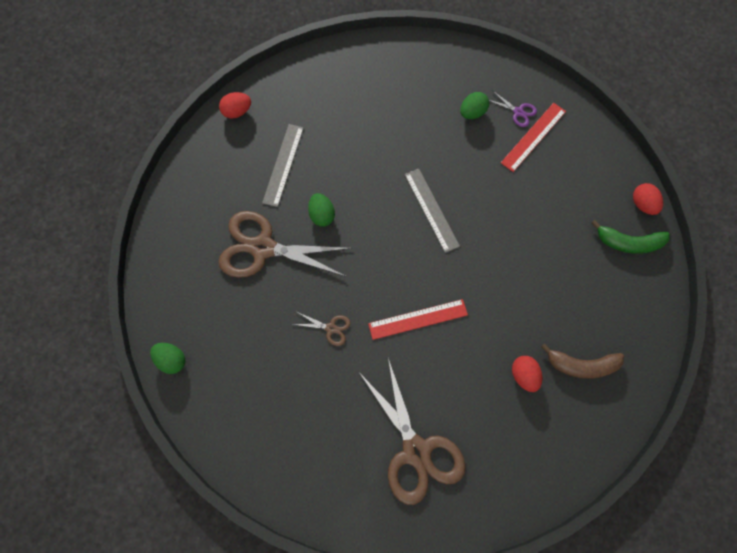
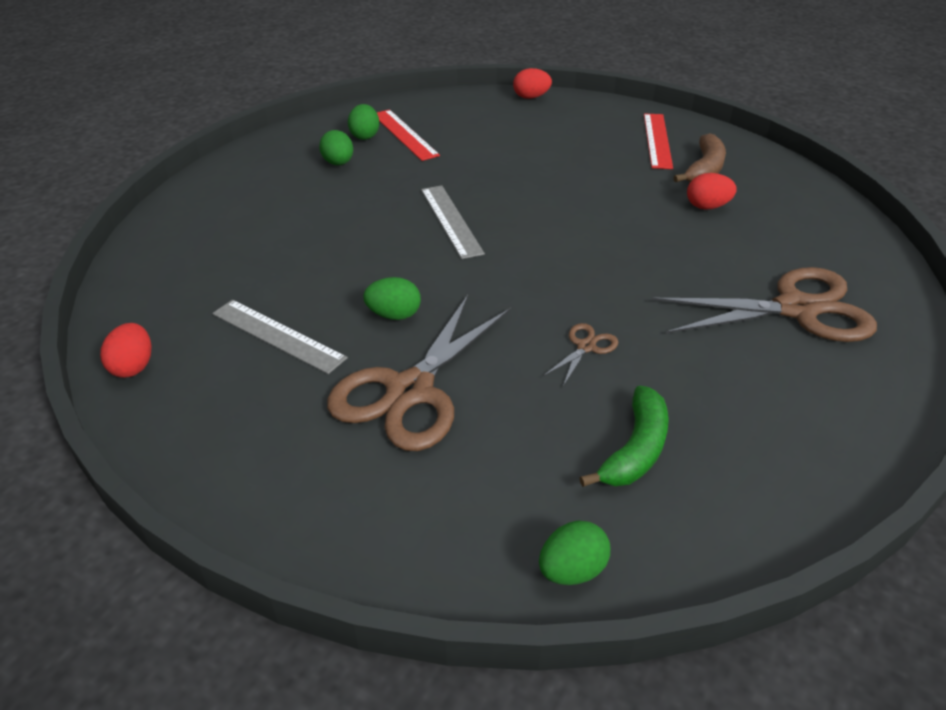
camera: 70 degrees left, 30 degrees down
red ruler [368,299,468,340] -> red ruler moved to [644,113,673,169]
grey ruler [404,168,460,253] -> grey ruler turned 75 degrees clockwise [421,185,485,259]
purple scissors [489,91,537,127] -> green egg [348,104,379,140]
green banana [592,220,670,254] -> green banana moved to [580,386,669,487]

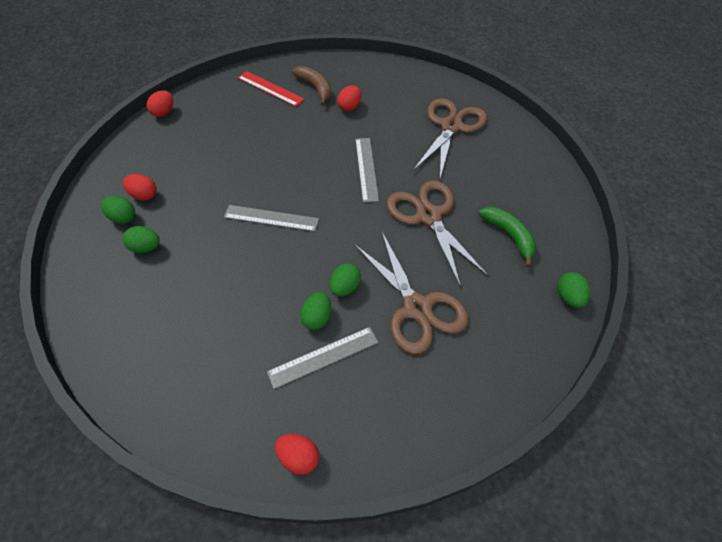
camera: 60 degrees left, 15 degrees up
red ruler [377,109,440,161] -> red egg [123,174,157,201]
brown scissors [543,323,618,386] -> brown scissors [386,180,489,288], size x2.36
none -> green egg [300,292,331,330]
none -> grey ruler [355,138,379,203]

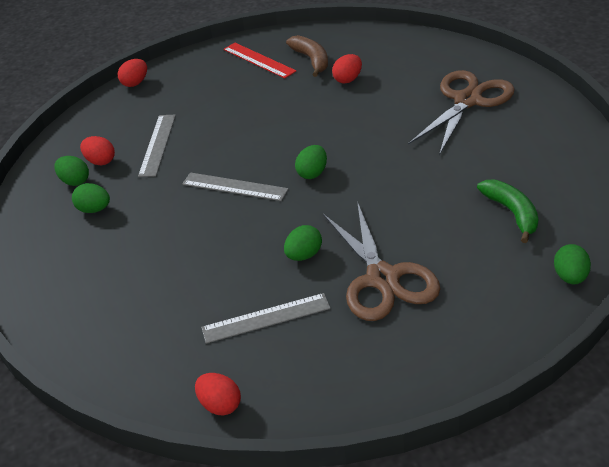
camera: 15 degrees right, 15 degrees down
green egg [300,292,331,330] -> green egg moved to [295,145,327,179]
grey ruler [355,138,379,203] -> grey ruler moved to [138,115,176,177]
brown scissors [386,180,489,288] -> none

